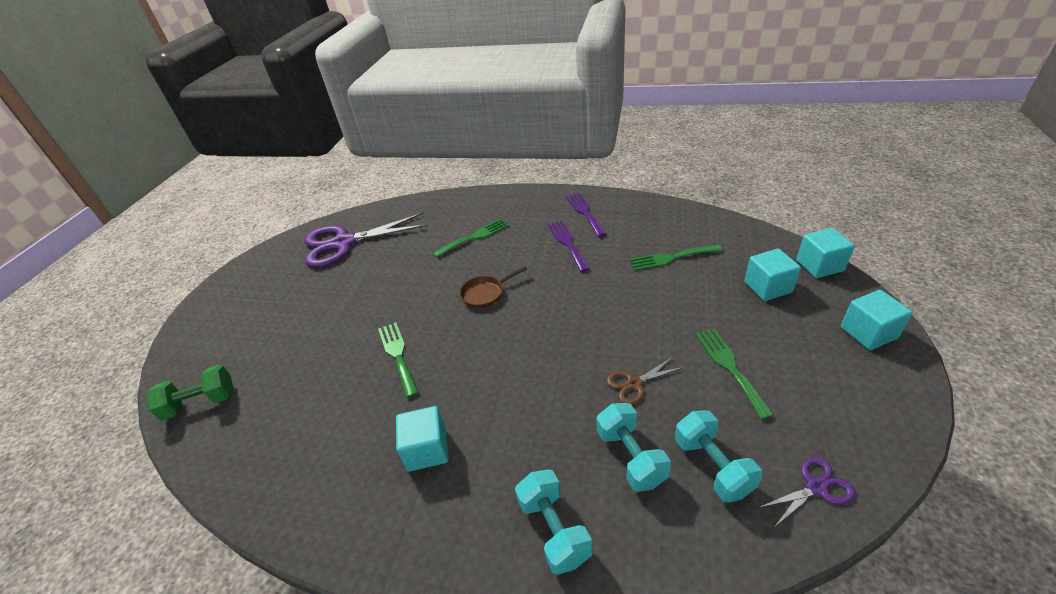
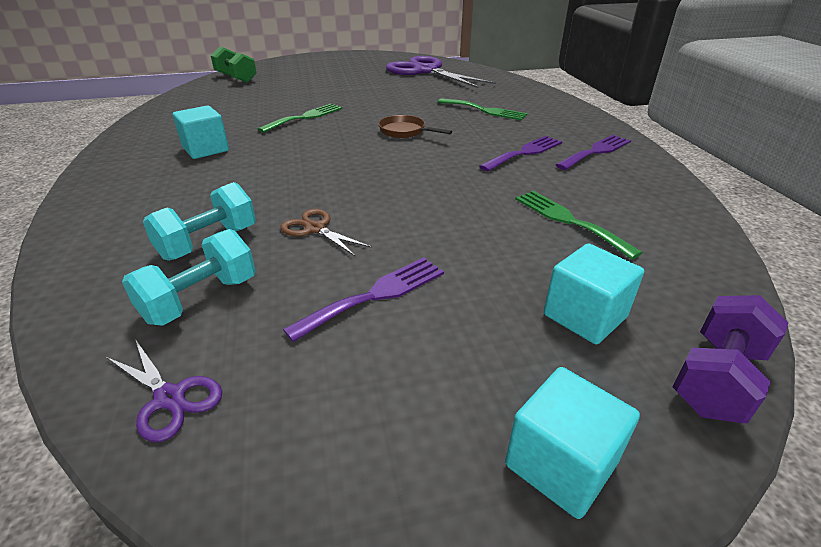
camera: 60 degrees right, 5 degrees down
turquoise dumbbell [515,469,593,575] -> none
green fork [696,328,774,420] -> purple fork [283,257,444,342]
turquoise cube [796,228,855,278] -> purple dumbbell [672,295,788,423]

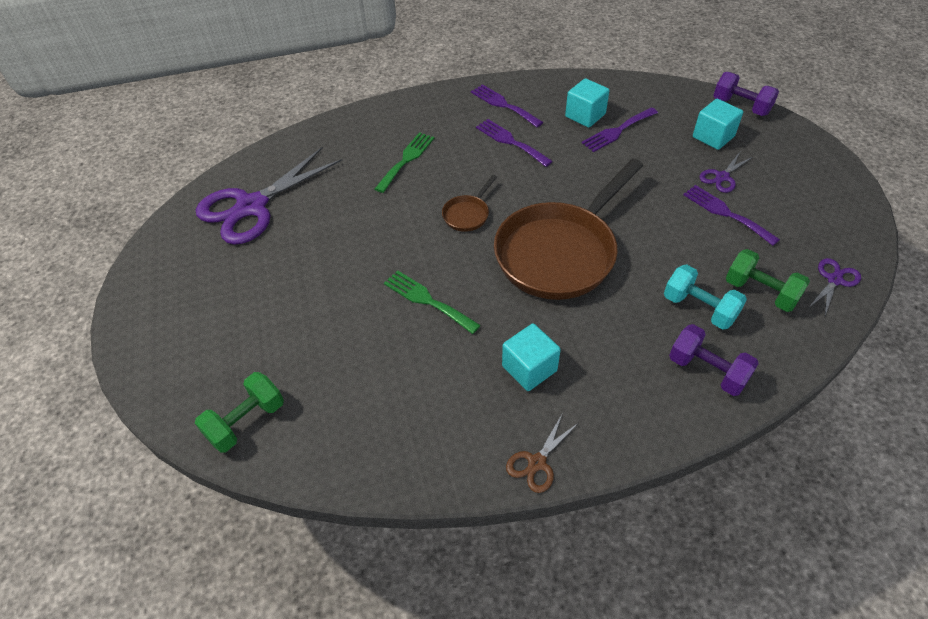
camera: 90 degrees left, 15 degrees up
turquoise dumbbell [122,229,256,326] -> green dumbbell [726,249,810,312]
brown scissors [280,209,372,256] -> brown scissors moved to [506,415,578,493]
turquoise cube [505,367,640,519] -> turquoise cube moved to [565,78,610,128]
green fork [515,191,643,260] -> purple fork [582,107,658,152]
none -> brown pan [494,158,643,300]
none -> purple dumbbell [669,324,759,396]
none -> purple scissors [699,152,753,193]

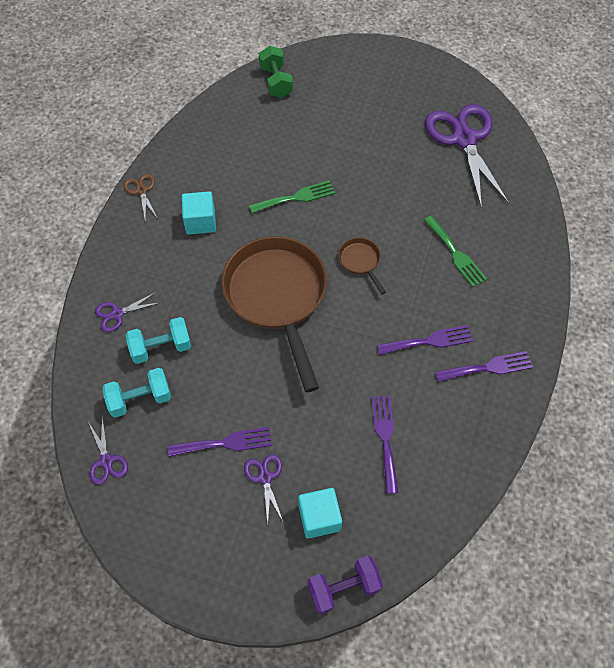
camera: 120 degrees right, 10 degrees up
turquoise cube [565,78,610,128] -> none
purple dumbbell [669,324,759,396] -> purple scissors [95,292,161,332]
green dumbbell [726,249,810,312] -> turquoise dumbbell [102,368,171,418]

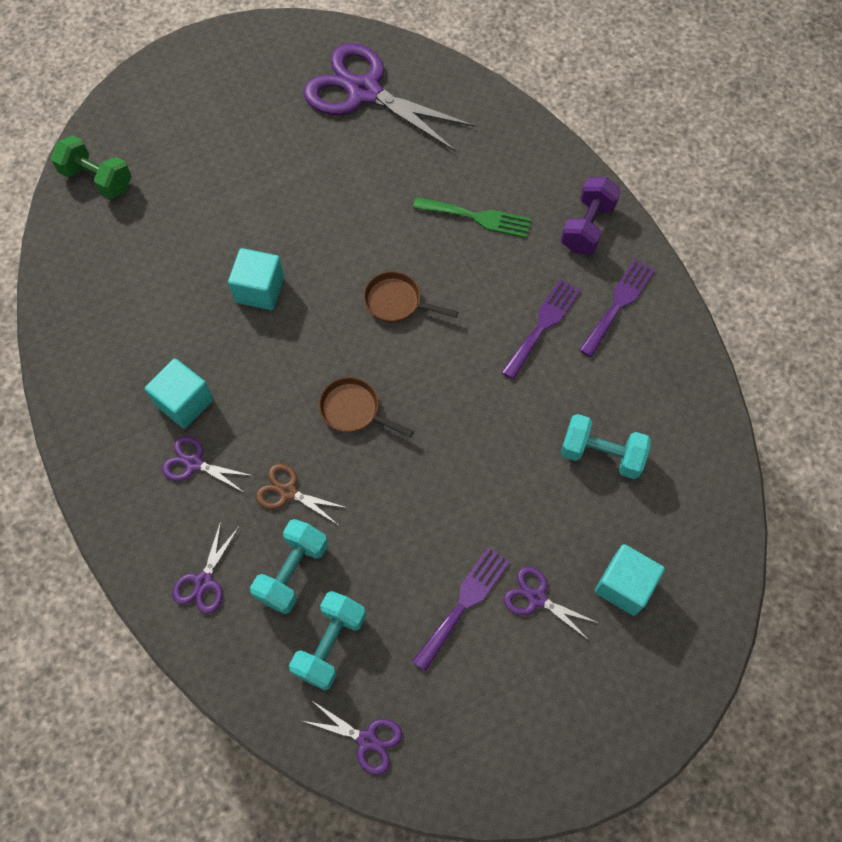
camera: 45 degrees left, 5 degrees up
brown scissors [124,174,158,222] -> brown scissors moved to [256,464,347,525]
brown pan [222,236,327,392] -> brown pan [319,377,414,437], size x0.41
green fork [249,180,335,213] -> turquoise cube [228,248,284,310]
purple dumbbell [307,556,383,615] -> purple dumbbell moved to [561,177,621,254]
purple fork [371,395,399,494] -> turquoise dumbbell [561,414,651,479]
none -> purple scissors [162,436,253,493]

